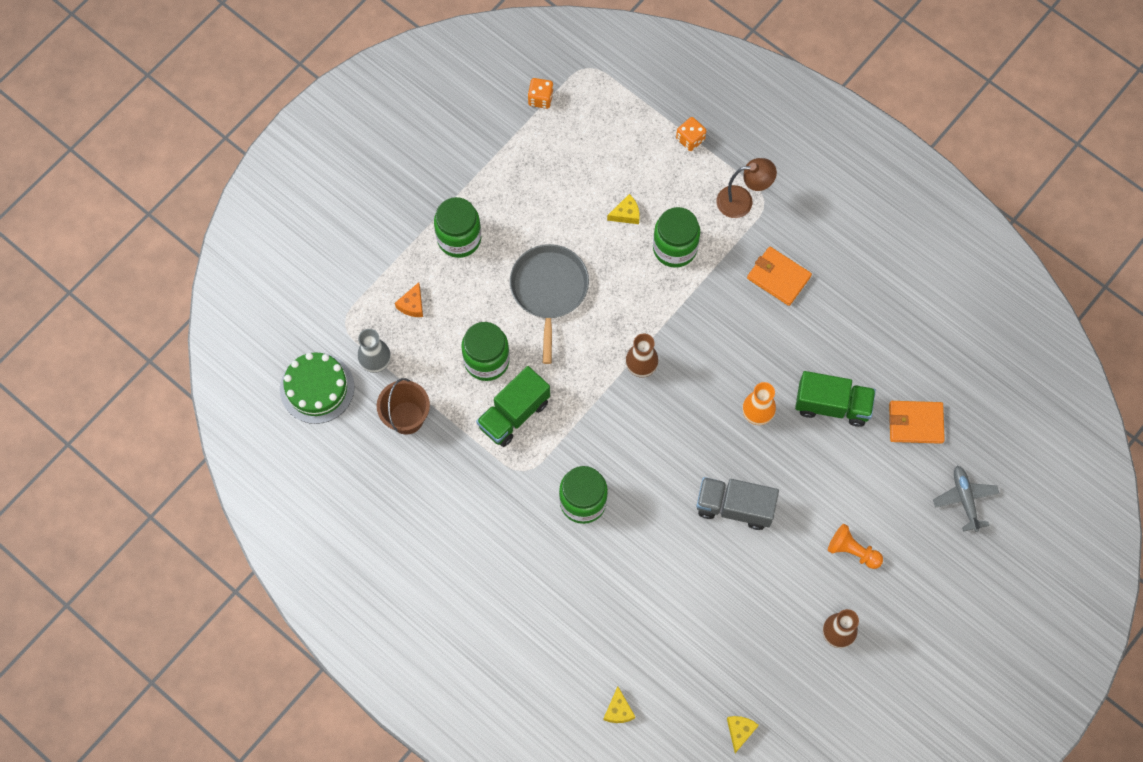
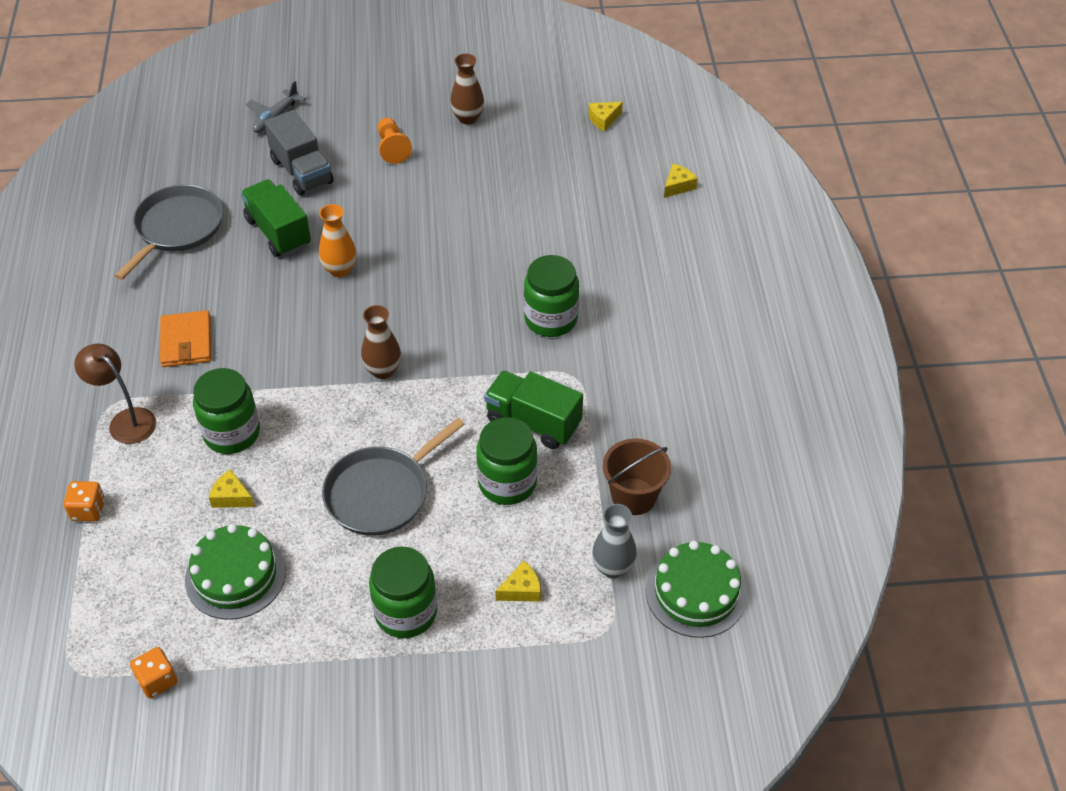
camera: 135 degrees left, 20 degrees down
orange cheese [395,282,423,317] -> yellow cheese [495,561,541,602]
green truck [476,366,550,447] -> green truck turned 150 degrees counterclockwise [484,371,583,449]
grey truck [696,477,779,530] -> grey truck moved to [264,110,334,196]
orange wallet [889,401,945,444] -> none
none -> grey pan [115,185,223,280]
none -> green cake [185,524,286,620]

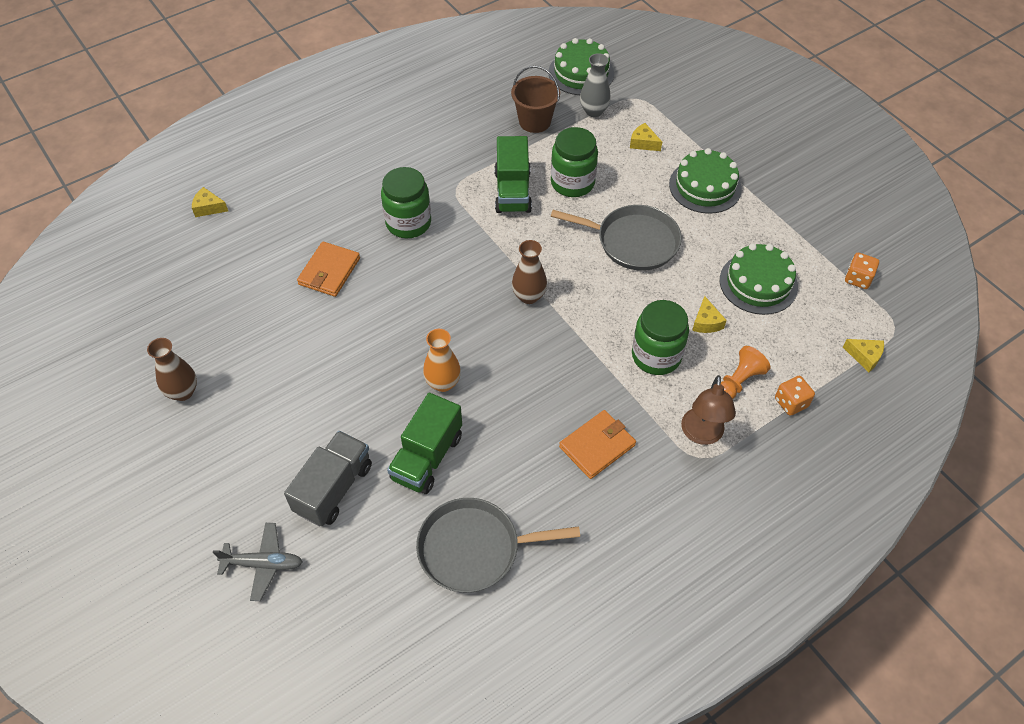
camera: 120 degrees left, 5 degrees up
green jar [369,547,437,638] -> green cake [669,148,742,214]
orange pawn [378,118,412,164] -> orange pawn moved to [721,346,771,399]
yellow cheese [588,102,623,131] -> yellow cheese moved to [843,339,884,372]
none -> orange wallet [297,242,360,297]

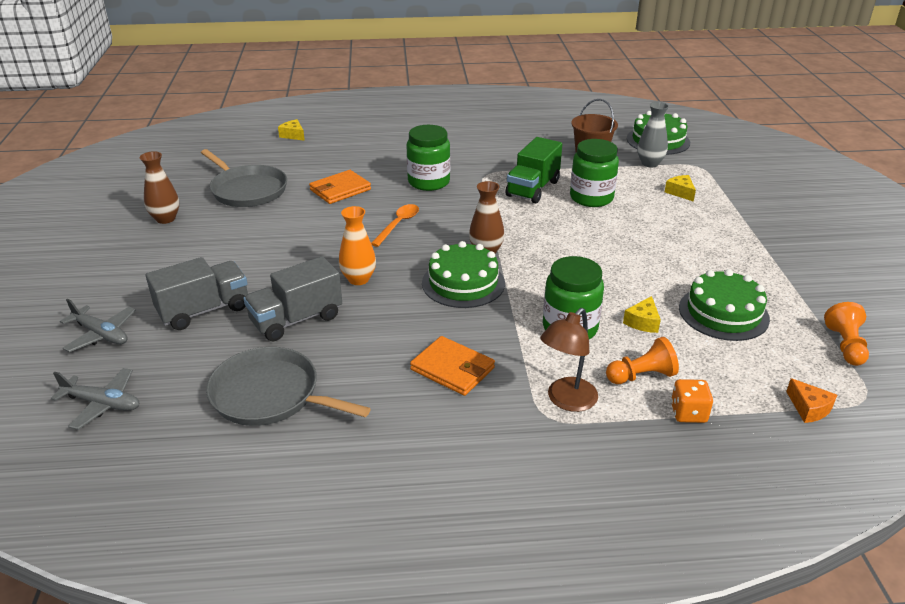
camera: 30 degrees right, 20 degrees down
green truck [387,393,462,494] -> grey truck [243,256,342,341]
grey pan [551,205,682,271] -> grey pan moved to [201,149,287,207]
orange wallet [559,410,636,479] -> orange wallet turned 45 degrees clockwise [410,336,495,396]
green cake [669,148,742,214] -> green cake moved to [422,241,505,308]
yellow cheese [843,339,884,372] -> orange cheese [786,378,837,423]
orange dice [845,253,879,289] -> orange pawn [824,302,869,366]
none -> grey plane [50,368,139,430]
none -> orange spoon [371,204,419,247]

